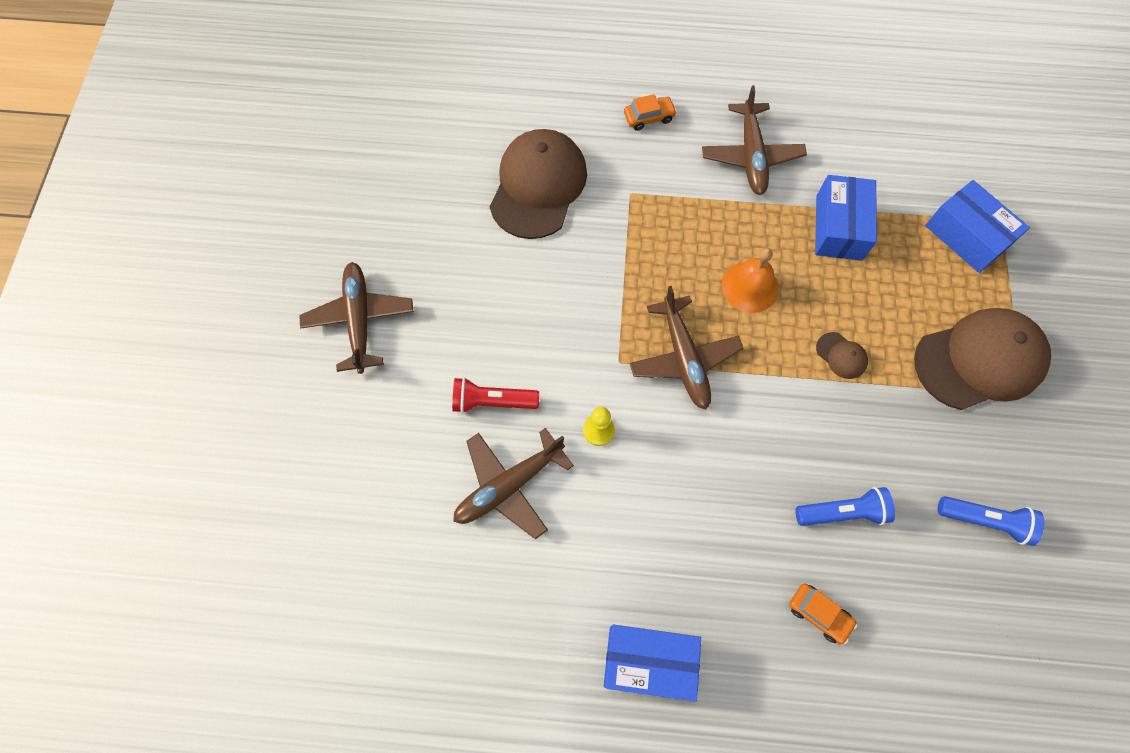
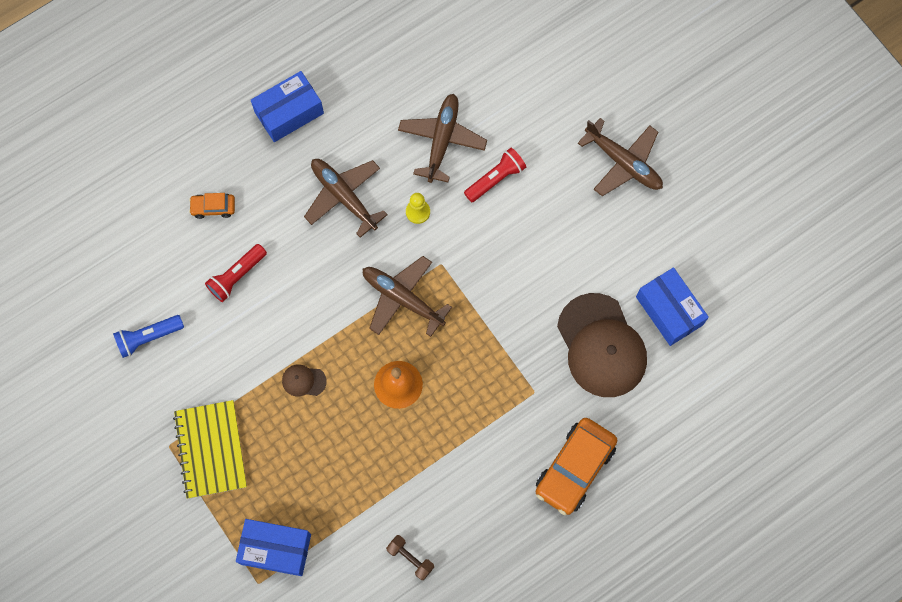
camera: 140 degrees right, 5 degrees up
orange car [624,94,677,131] -> orange car [536,418,618,515], size x2.01
brown plane [702,85,807,195] -> brown plane moved to [304,159,388,238]
blue flashlight [795,487,895,526] -> red flashlight [205,244,267,302]
blue box [815,175,877,261] -> blue box moved to [636,267,709,346]
brown cap [914,308,1051,410] -> yellow notebook [173,400,247,499]
none -> brown dumbbell [386,535,434,580]

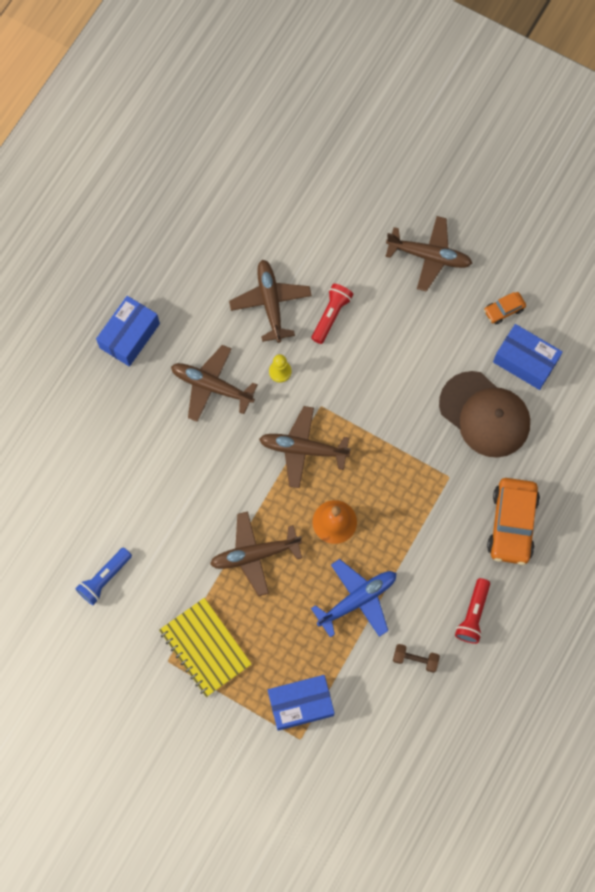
camera: 25 degrees left, 0 degrees up
orange car [189,193,235,219] -> orange car moved to [484,292,526,324]
red flashlight [205,244,267,302] -> red flashlight moved to [455,578,490,644]
brown cap [282,364,327,396] -> brown plane [210,511,302,596]
none -> blue plane [311,559,396,638]

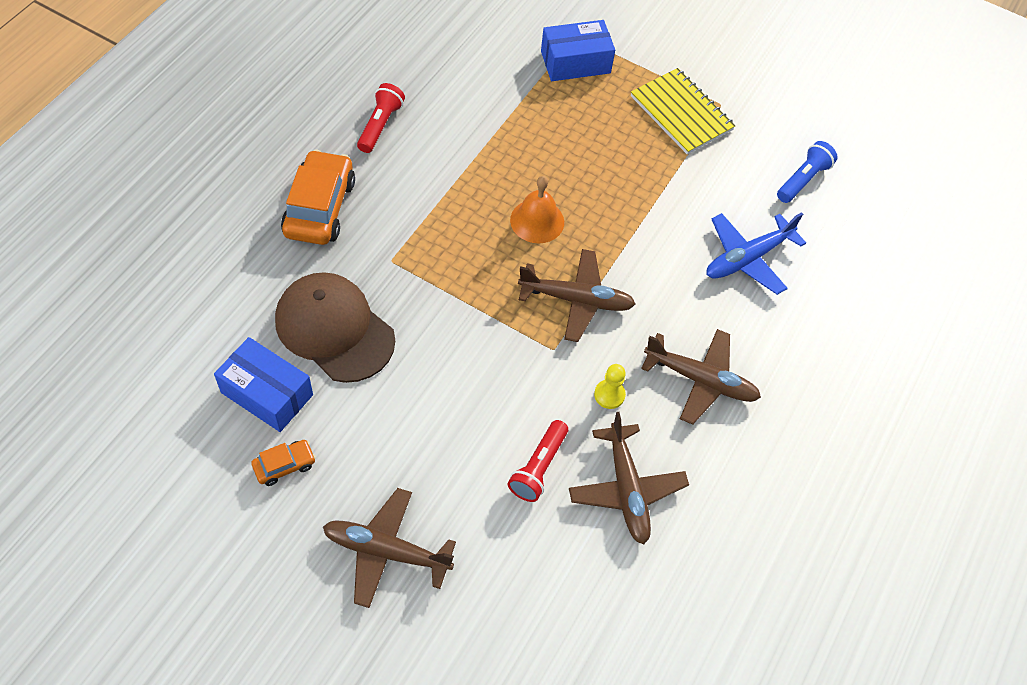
camera: 175 degrees right, 15 degrees down
blue box [96,296,160,367] -> none
brown plane [210,511,302,596] -> none
blue plane [311,559,396,638] -> blue plane moved to [706,212,806,295]
brown dumbbell [393,644,440,673] -> none

